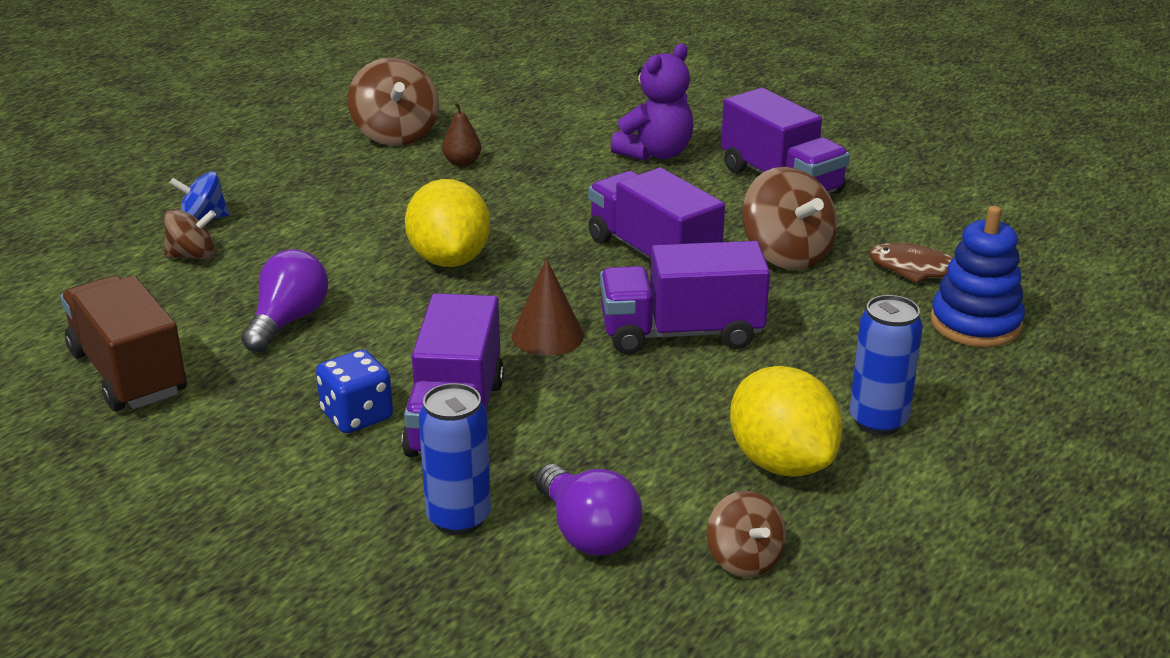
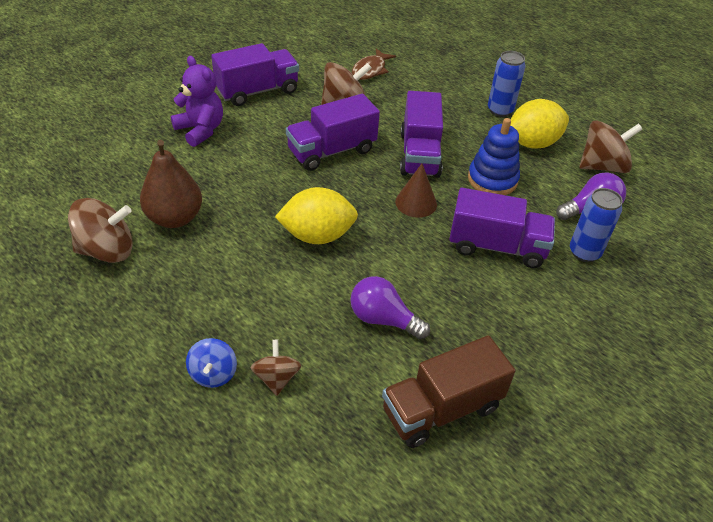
camera: 85 degrees left, 15 degrees up
blue dice [316,350,393,433] -> none
brown pear [442,102,481,167] -> brown pear [140,140,202,228], size x2.04
brown spinning top [707,491,786,577] -> brown spinning top [579,120,642,173], size x1.67
blue stacking toy [930,206,1025,347] -> blue stacking toy moved to [468,118,520,195]

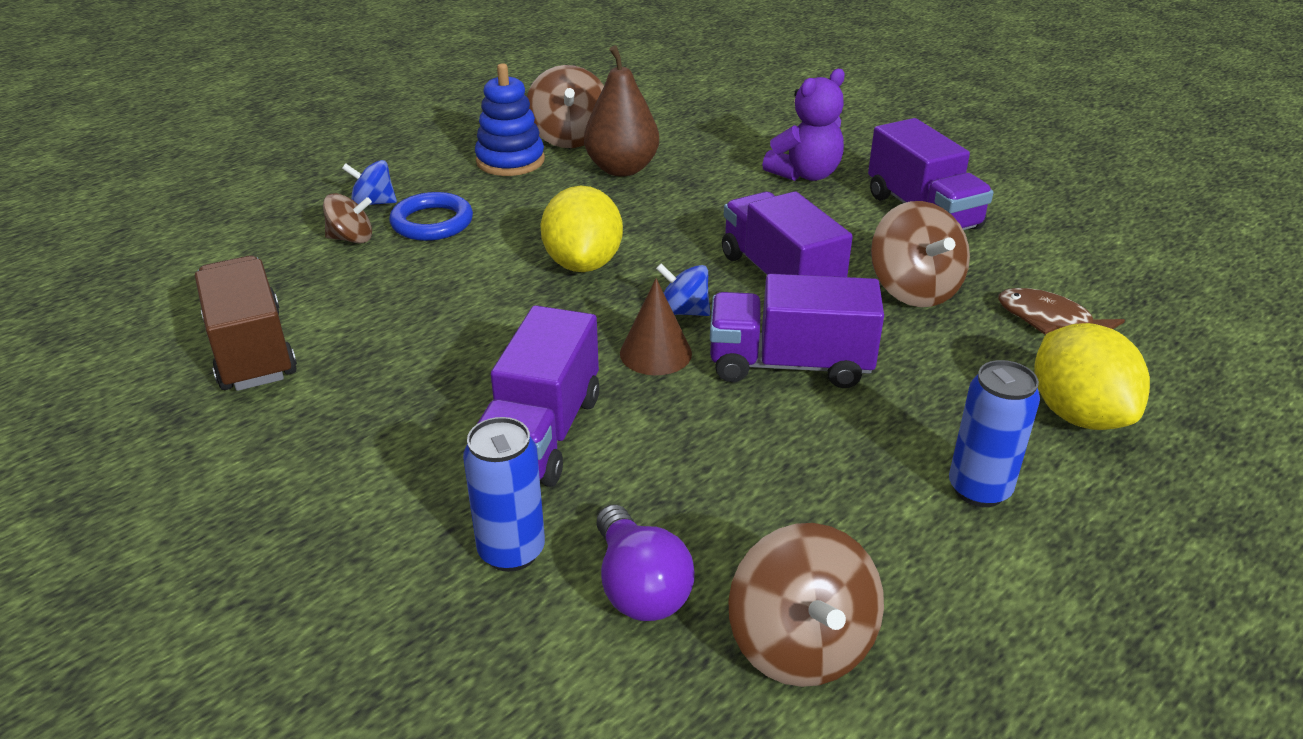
camera: 95 degrees right, 10 degrees down
purple light bulb [350,276,430,339] -> none
blue stacking toy [468,118,520,195] -> blue stacking toy moved to [475,63,545,176]
yellow lemon [510,99,569,149] -> yellow lemon moved to [1034,323,1150,430]
none -> blue ring [389,192,473,241]
none -> blue spinning top [656,263,710,316]

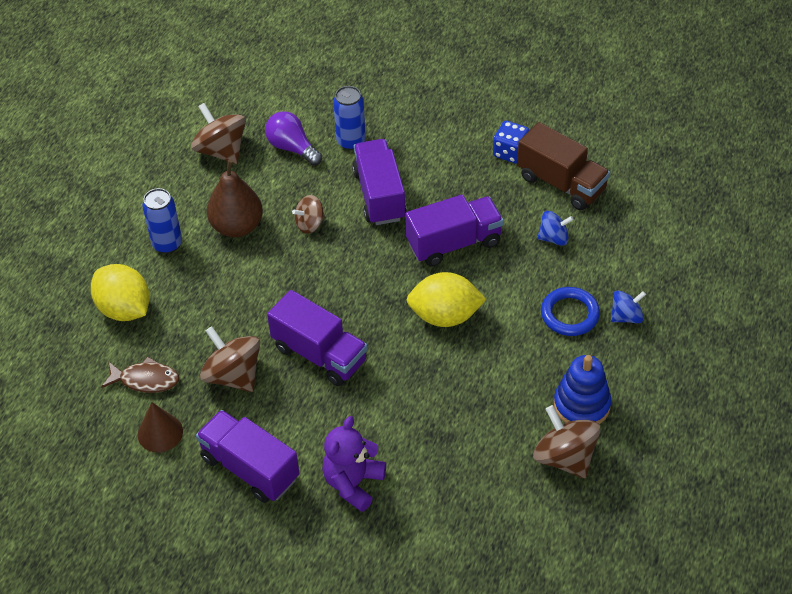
camera: 155 degrees right, 15 degrees up
brown spinning top [323,193,372,244] -> brown spinning top moved to [292,195,325,234]
yellow lemon [540,186,623,272] -> yellow lemon turned 60 degrees counterclockwise [407,272,486,327]
brown pear [584,45,659,176] -> brown pear moved to [207,159,263,237]
brown cone [620,278,692,375] -> brown cone moved to [138,402,183,453]
blue spinning top [656,263,710,316] -> blue spinning top moved to [537,211,574,246]
purple truck [710,274,884,388] -> purple truck moved to [405,195,504,266]
none -> blue dice [493,121,529,164]

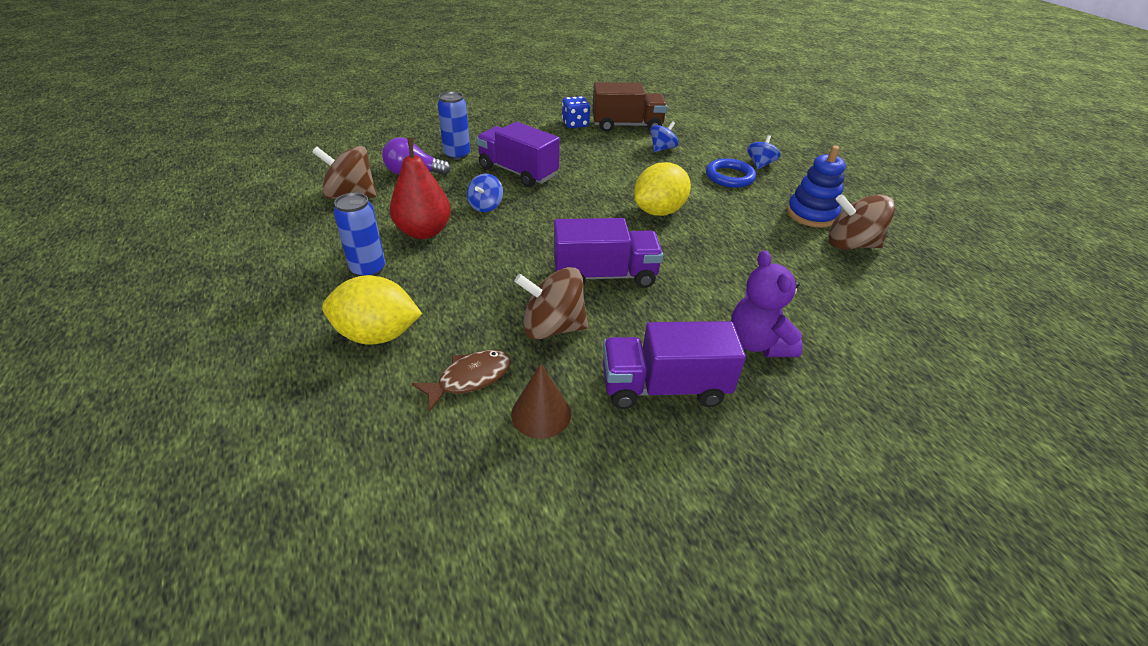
camera: 45 degrees left, 10 degrees down
brown pear [207,159,263,237] -> red pear [390,137,451,239]
brown spinning top [292,195,325,234] -> blue spinning top [467,174,503,212]
purple truck [405,195,504,266] -> none

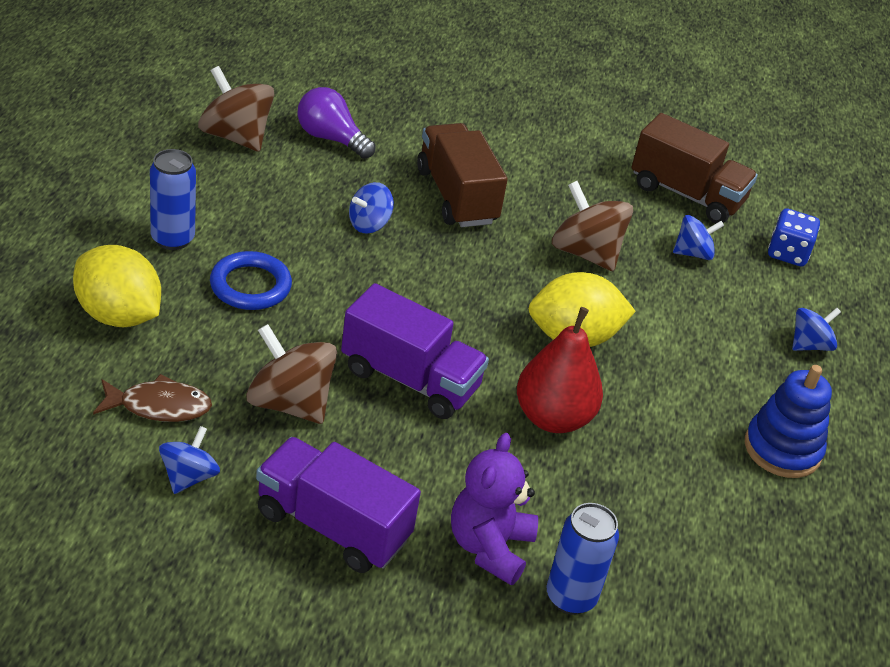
camera: 30 degrees right, 0 degrees up
red pear [390,137,451,239] -> red pear moved to [517,307,603,433]
blue can [438,91,470,160] -> blue can moved to [546,503,619,615]
purple truck [476,122,560,187] -> brown truck [417,123,508,227]
brown cone [511,364,571,439] -> blue spinning top [159,426,220,494]
blue dice [562,96,590,128] -> blue dice moved to [768,208,820,266]
blue ring [706,158,756,188] -> blue ring moved to [210,251,292,310]
brown spinning top [828,194,895,250] -> brown spinning top moved to [552,181,633,272]

